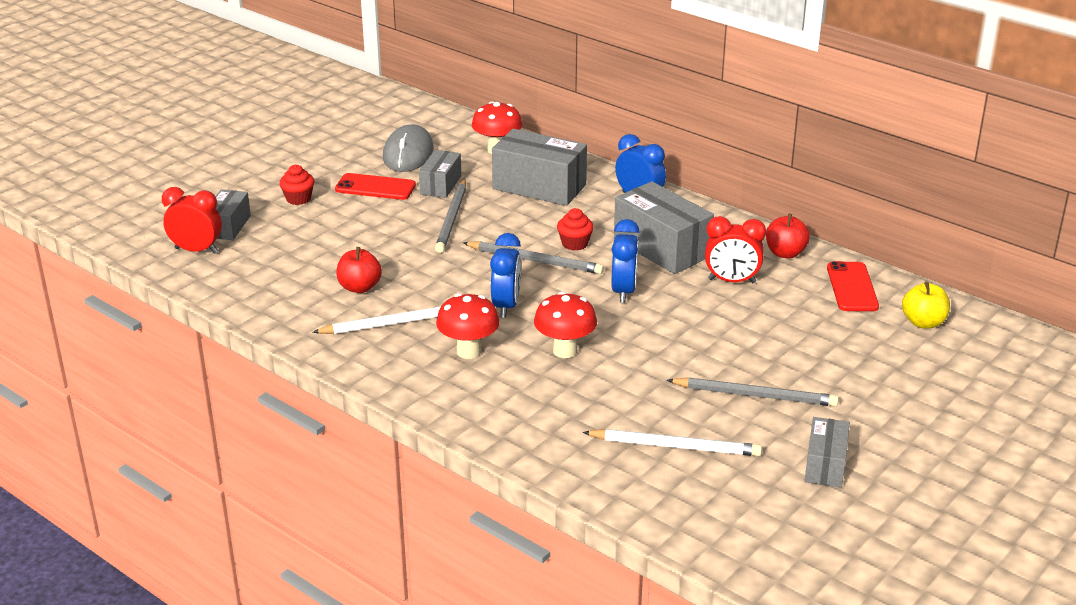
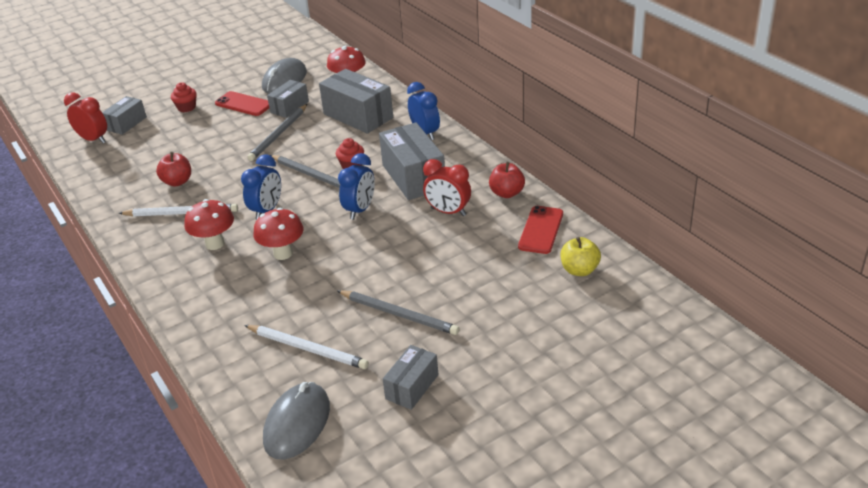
camera: 20 degrees right, 5 degrees up
none -> grey mouse [263,382,330,460]

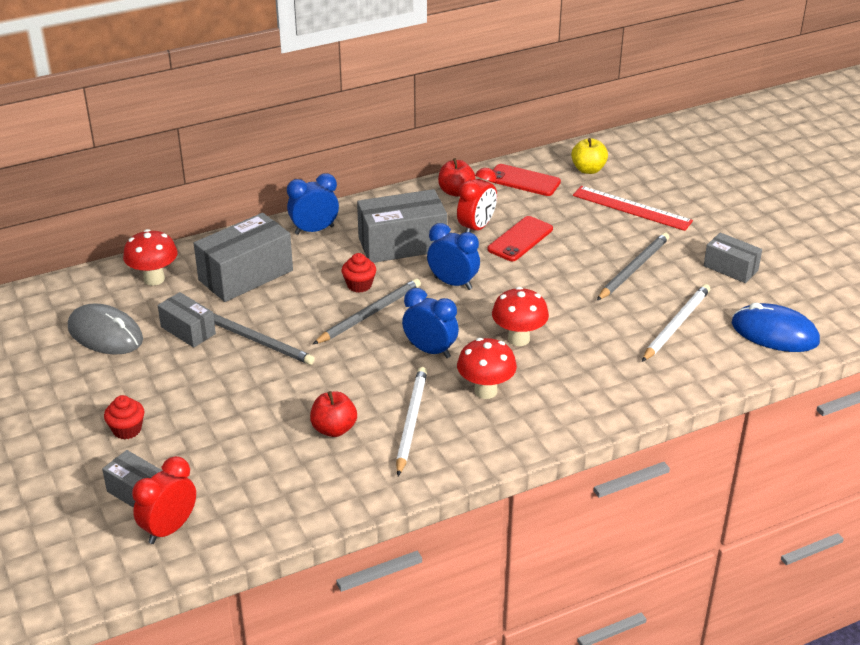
camera: 85 degrees left, 0 degrees up
red phone [215,91,269,116] -> red phone moved to [488,216,553,261]
grey mouse [263,382,330,460] -> blue mouse [732,303,820,352]
none -> red ruler [573,186,693,231]

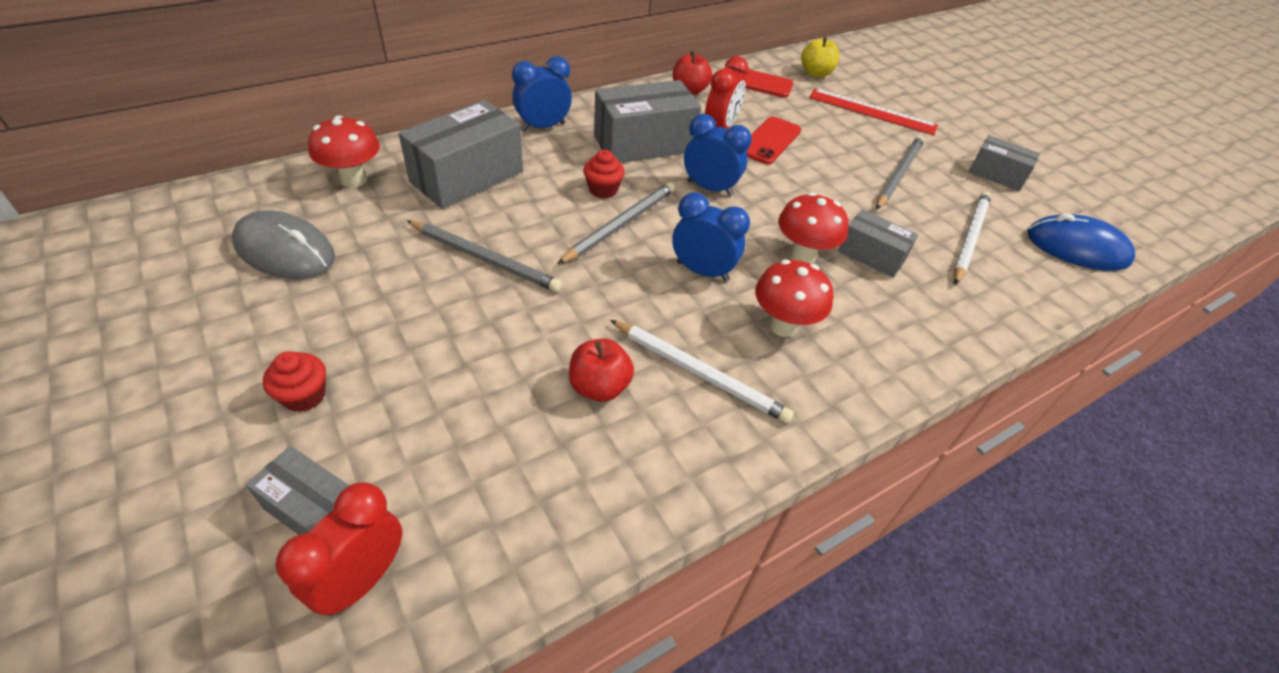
camera: 10 degrees left, 10 degrees up
grey box [158,292,216,348] -> grey box moved to [838,209,918,278]
white pencil [396,367,427,476] -> white pencil turned 120 degrees clockwise [610,320,794,423]

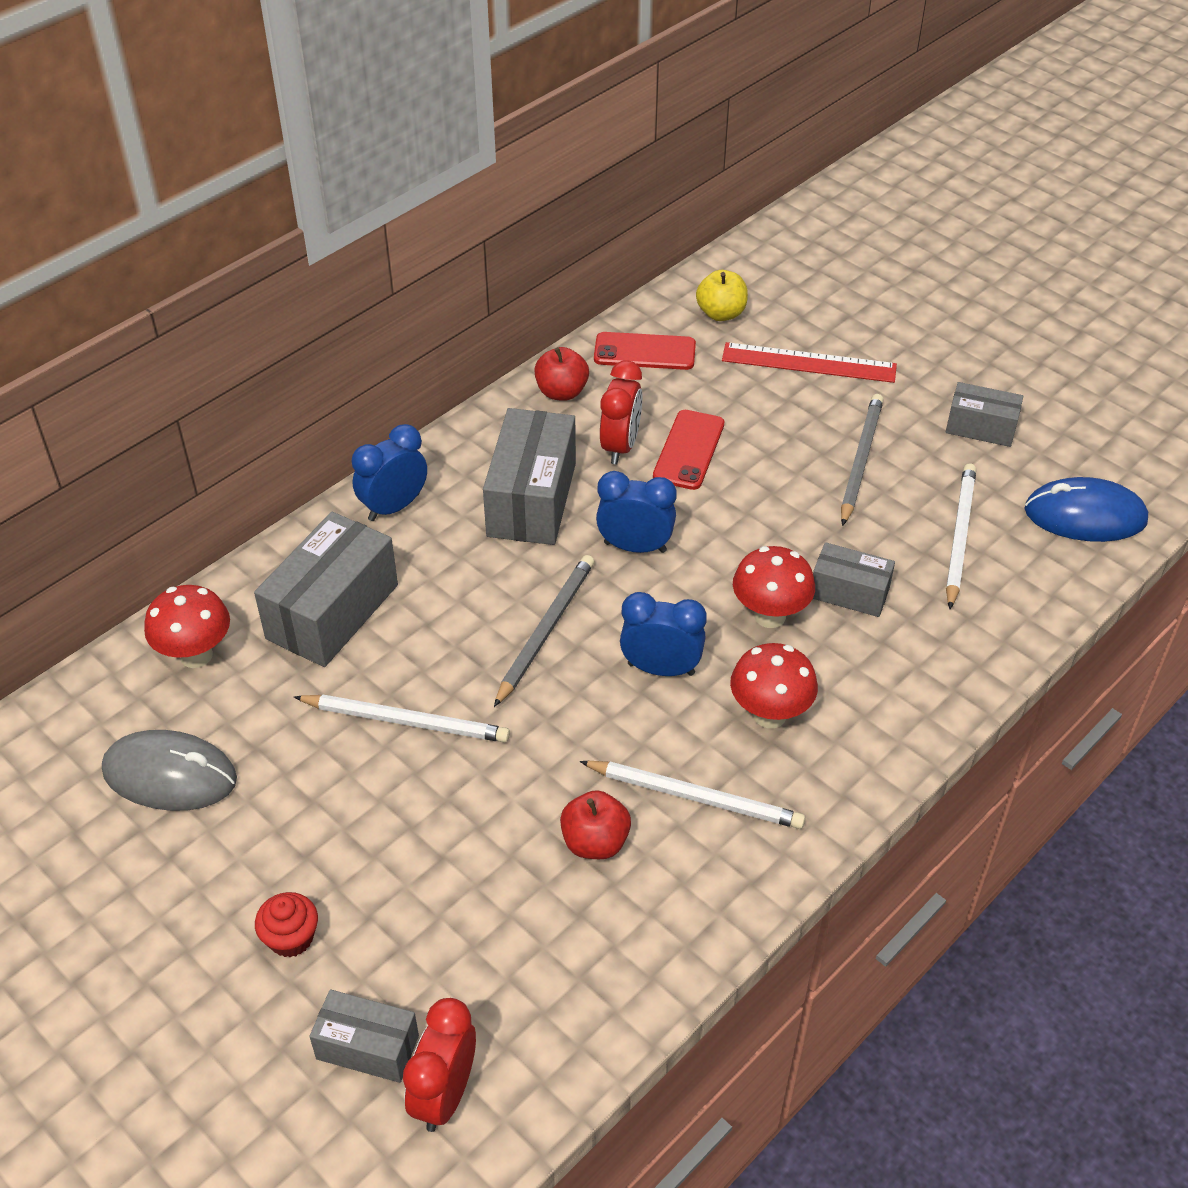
camera: 10 degrees left, 0 degrees up
grey pencil [407,220,562,292] -> white pencil [294,694,510,743]
red cupcake [583,150,625,199] -> none
grey box [594,80,701,163] -> grey box turned 45 degrees counterclockwise [483,408,576,545]

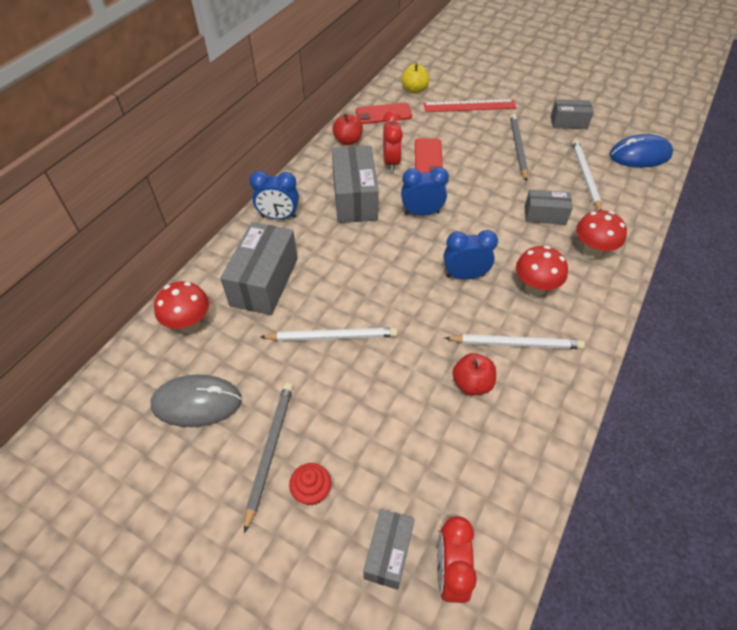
camera: 15 degrees left, 5 degrees up
grey box [309,989,419,1083] -> grey box turned 75 degrees counterclockwise [363,509,415,590]
blue clock [352,424,427,521] -> blue clock turned 120 degrees counterclockwise [249,171,299,219]
grey pencil [494,555,594,707] -> grey pencil moved to [244,383,293,533]
red mushroom [733,546,815,628] -> red mushroom moved to [576,210,627,259]

